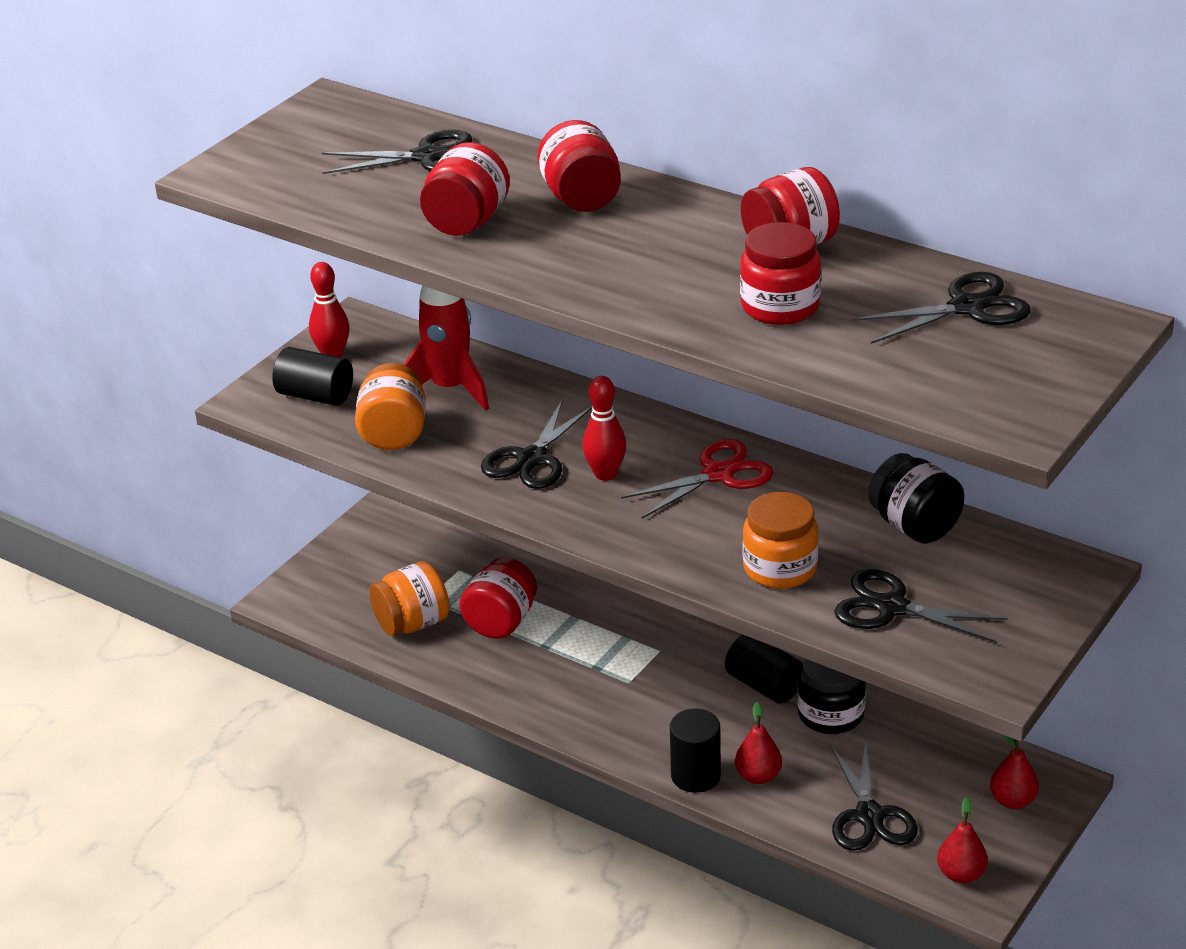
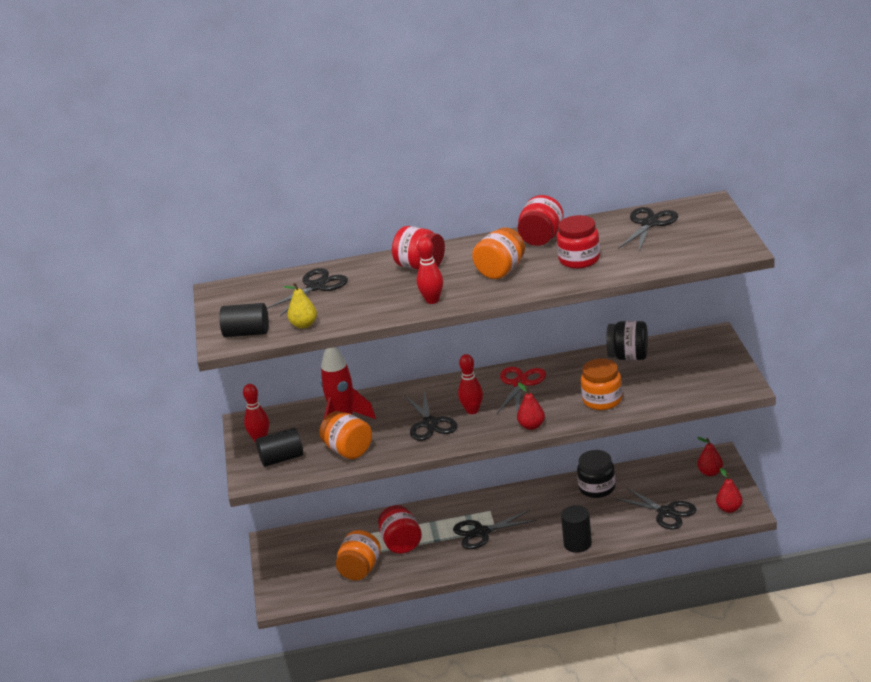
camera: 40 degrees left, 5 degrees down
red jar [420,142,510,236] -> none
black cylinder [725,635,803,704] -> black cylinder moved to [219,303,269,337]
red pear [735,702,782,784] -> red pear moved to [517,383,545,430]
black scissors [834,569,1008,643] -> black scissors moved to [453,510,537,549]
none -> yellow pear [284,283,317,329]
none -> red bowling pin [417,237,443,304]
none -> orange jar [472,227,525,279]

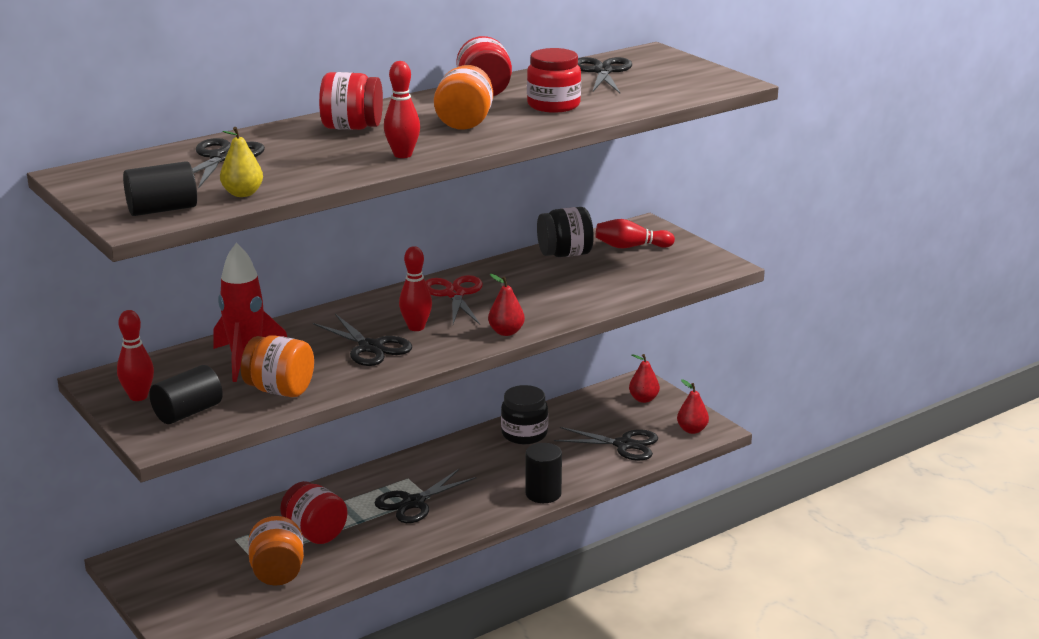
camera: 30 degrees left, 5 degrees down
orange jar [581,359,622,410] -> none
none -> red bowling pin [595,219,675,248]

